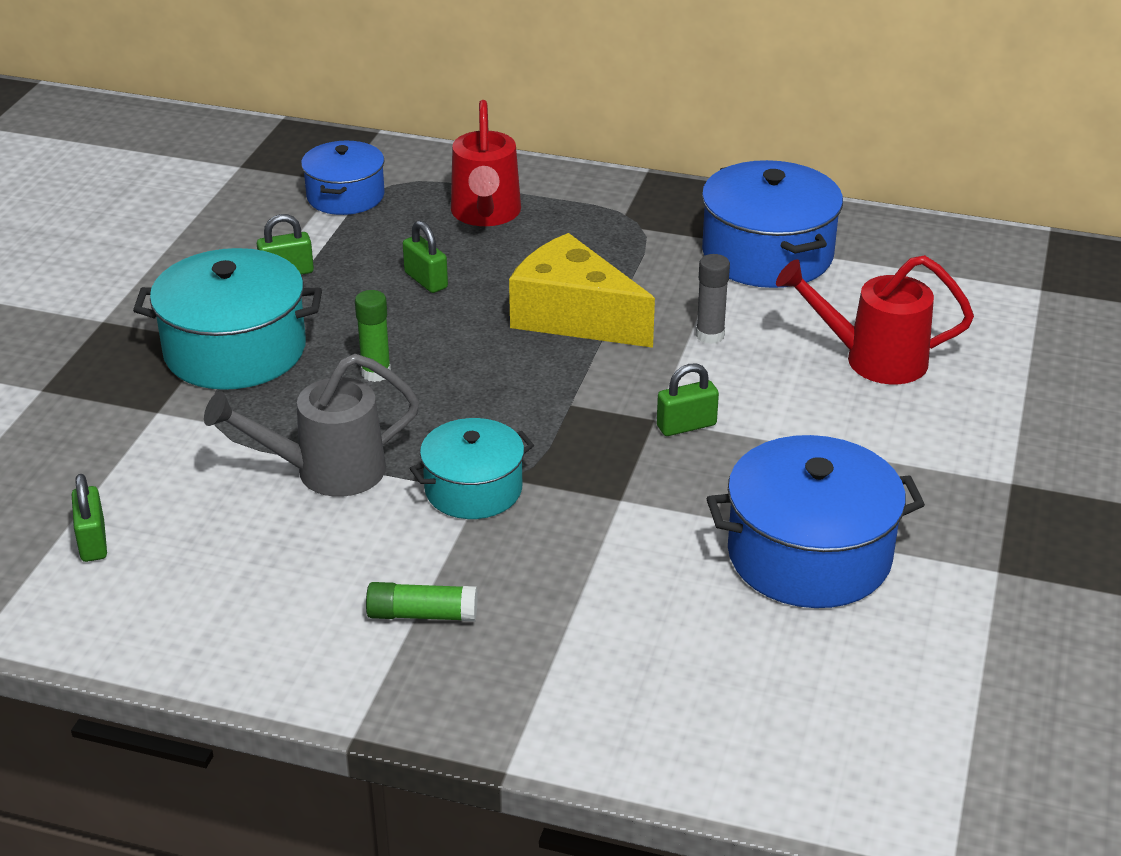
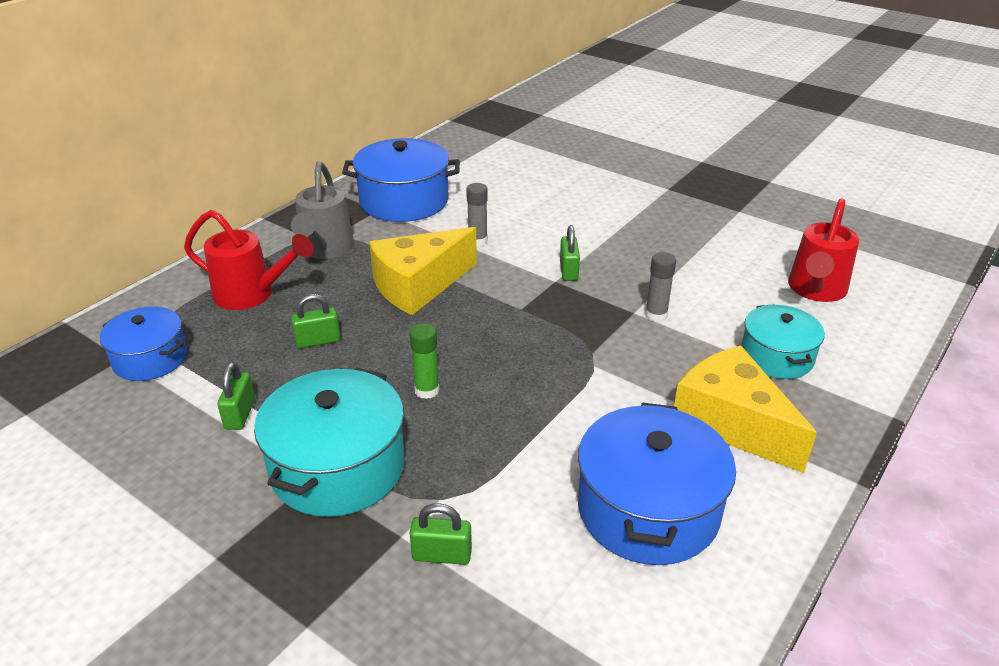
camera: 70 degrees left, 0 degrees up
green padlock [72,474,107,562] -> green padlock moved to [410,503,472,565]
grey watering can [204,354,420,497] -> grey watering can moved to [291,161,354,259]
green glue stick [366,582,477,621] -> yellow cheese [674,346,817,473]
turquoise pot [410,418,534,519] -> turquoise pot moved to [741,304,825,379]
blue pot [707,435,925,608] -> blue pot moved to [578,402,736,565]
red watering can [776,255,974,384] -> red watering can moved to [788,198,859,302]
none -> grey glue stick [645,252,676,322]

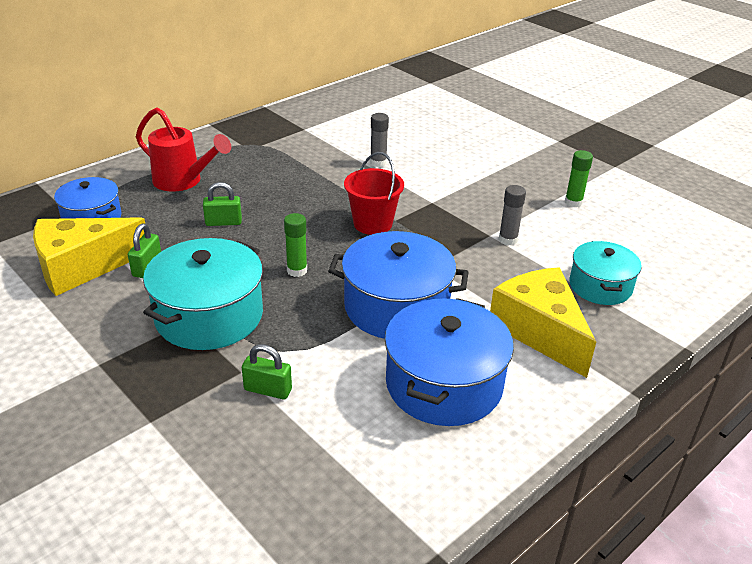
camera: 10 degrees right, 0 degrees up
grey watering can [291,161,354,259] -> none
blue pot [342,138,460,222] -> blue pot moved to [328,231,468,339]
yellow cheese [369,227,477,315] -> yellow cheese moved to [33,217,145,296]
green padlock [560,225,580,281] -> none
red watering can [788,198,859,302] -> none
none -> red bucket [344,152,404,235]
none -> green glue stick [565,150,593,207]

